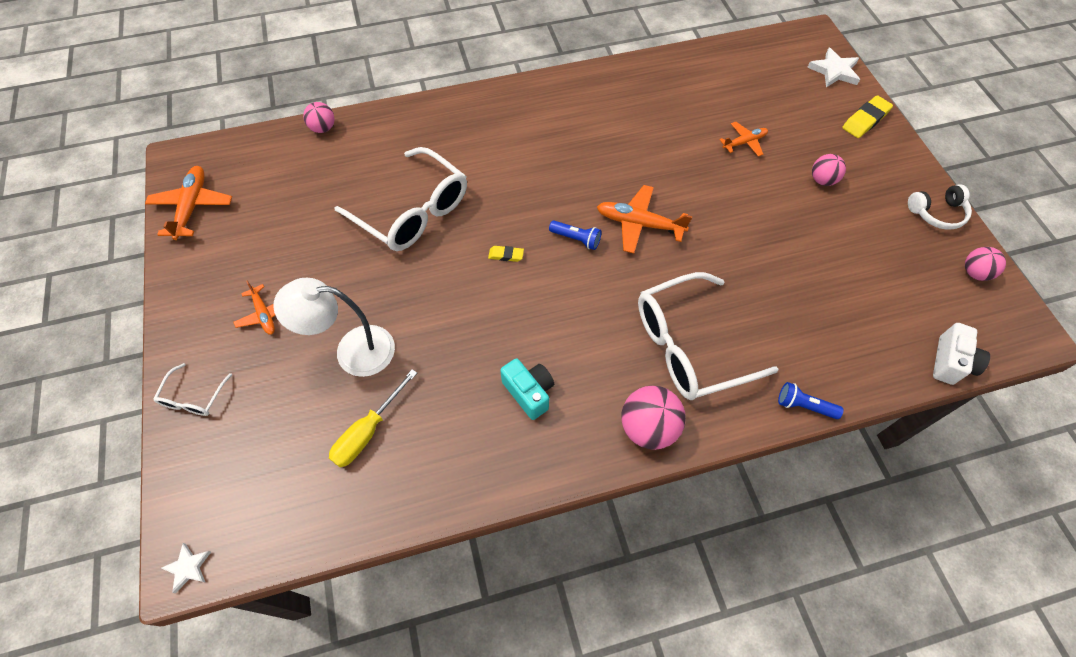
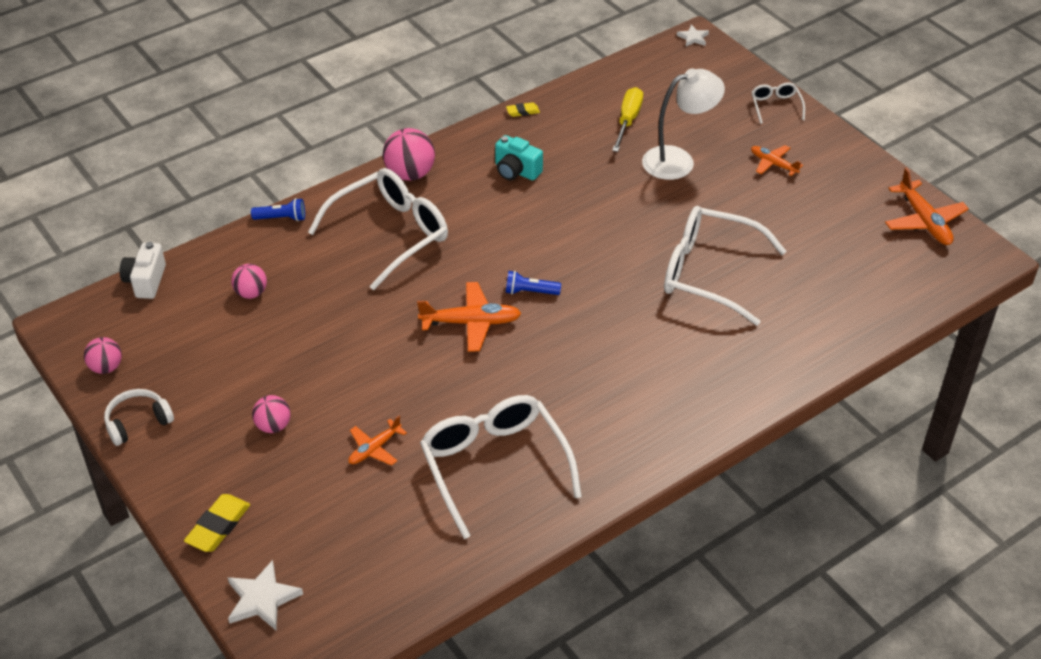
camera: 160 degrees right, 15 degrees down
pink ball [303,102,335,133] -> pink ball moved to [231,264,267,299]
yellow eraser [488,246,524,262] -> yellow eraser moved to [506,102,540,117]
none -> white glasses [420,395,582,539]

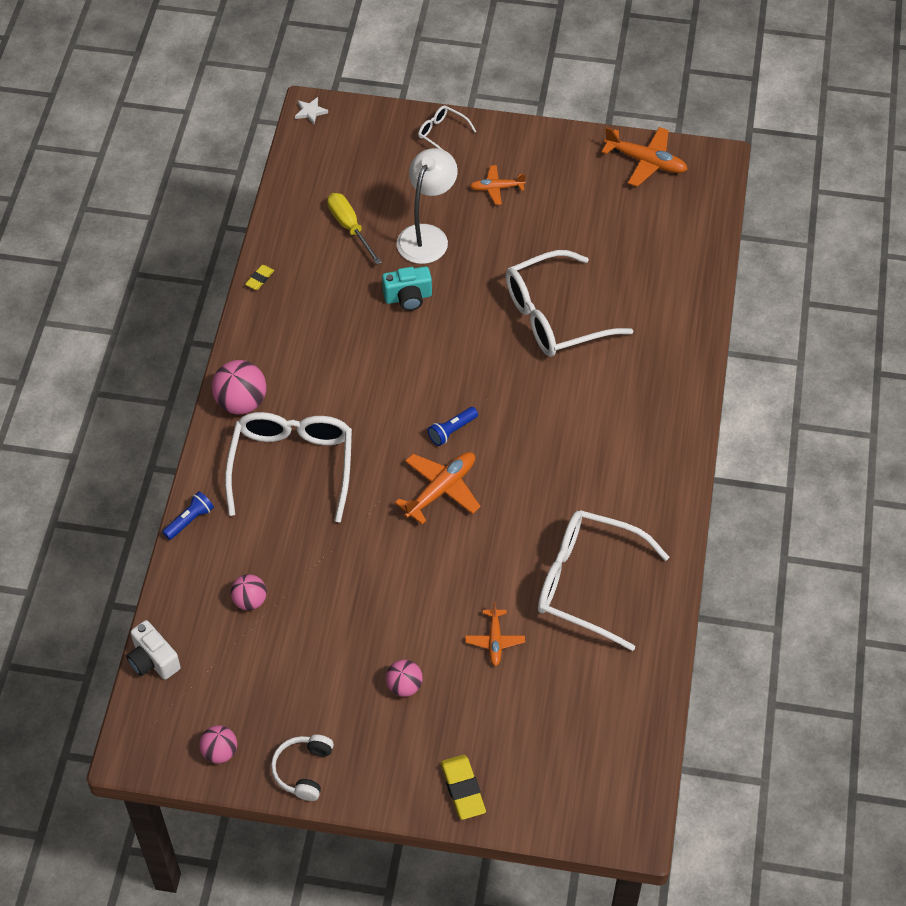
camera: 45 degrees left, 10 degrees up
white star [227,560,303,630] -> none
turquoise camera [495,135,543,180] -> turquoise camera moved to [382,266,432,311]

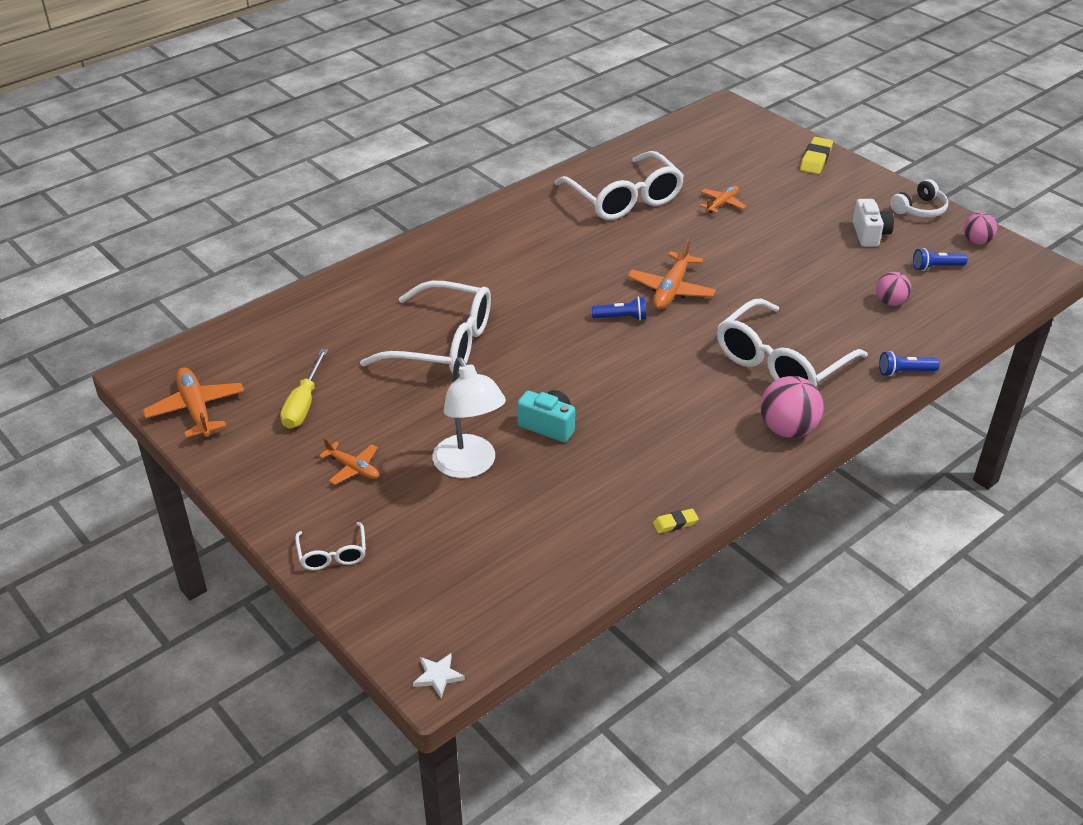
camera: 140 degrees left, 15 degrees down
white camera [126,620,181,680] -> white camera moved to [853,199,894,247]
yellow screwdriver [327,193,382,265] -> yellow screwdriver moved to [280,349,328,429]
pink ball [386,660,423,697] -> none
orange plane [395,452,480,524] -> orange plane turned 60 degrees counterclockwise [628,238,716,309]
white lamp [397,148,458,264] -> white lamp turned 90 degrees counterclockwise [433,357,506,478]
none -> blue flashlight [913,248,968,271]

